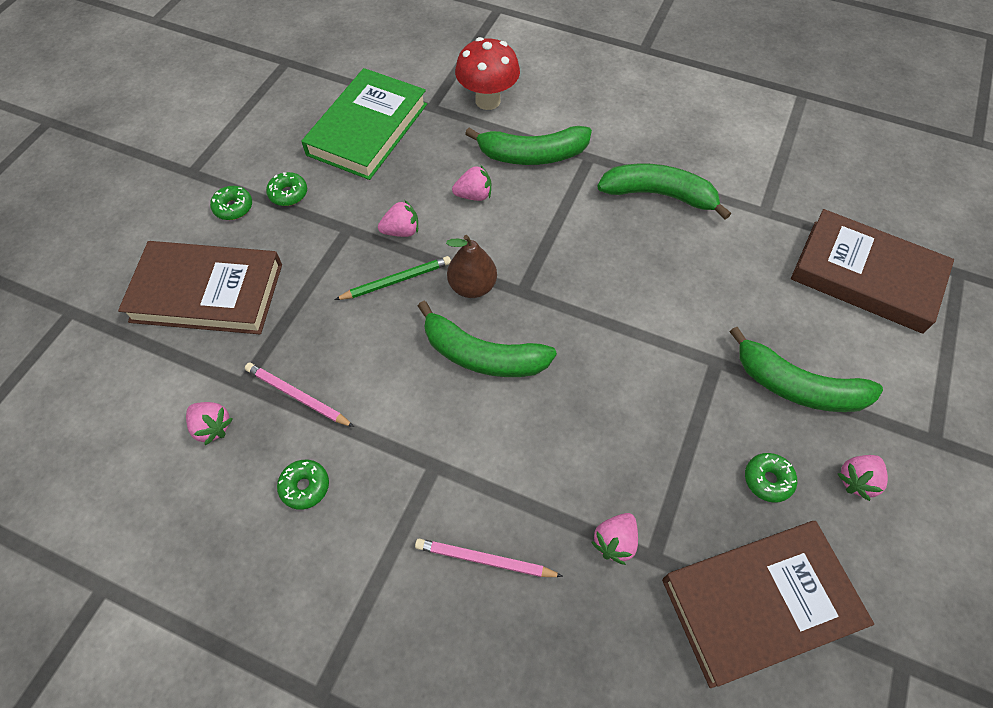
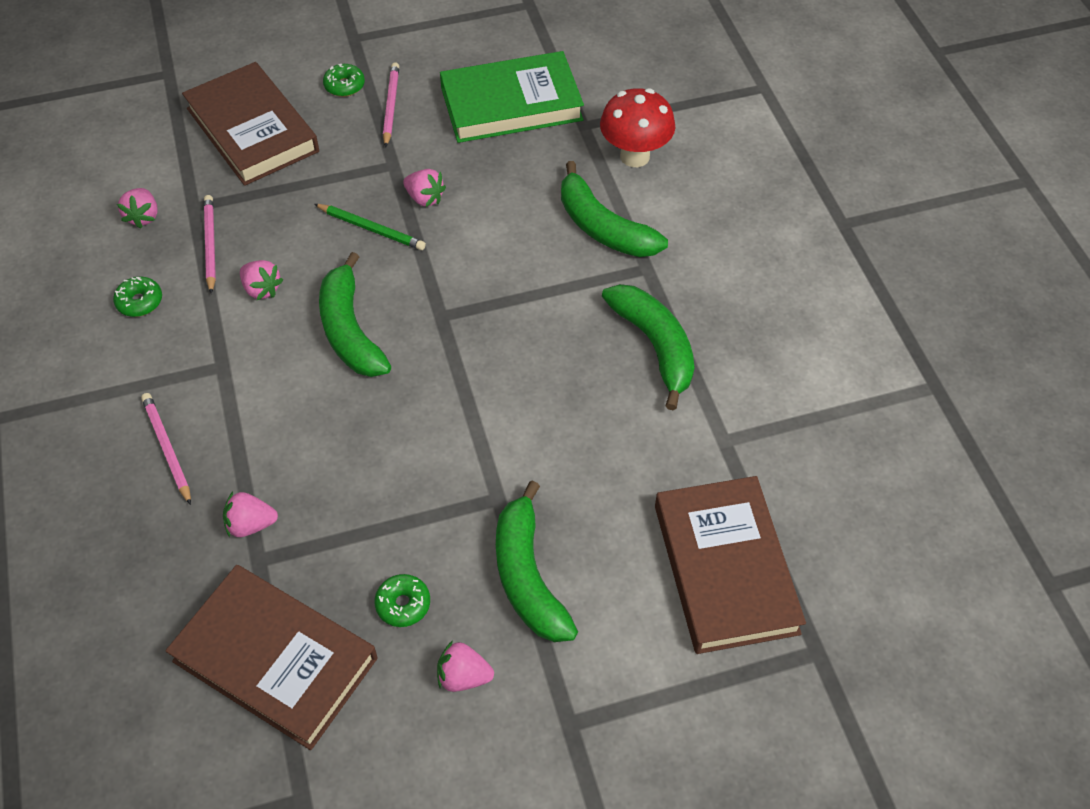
camera: 50 degrees right, 5 degrees down
green donut [266,172,307,206] -> pink pencil [383,62,399,148]
brown pear [446,235,497,298] -> none
pink strawberry [452,165,491,201] -> pink strawberry moved to [240,260,283,300]

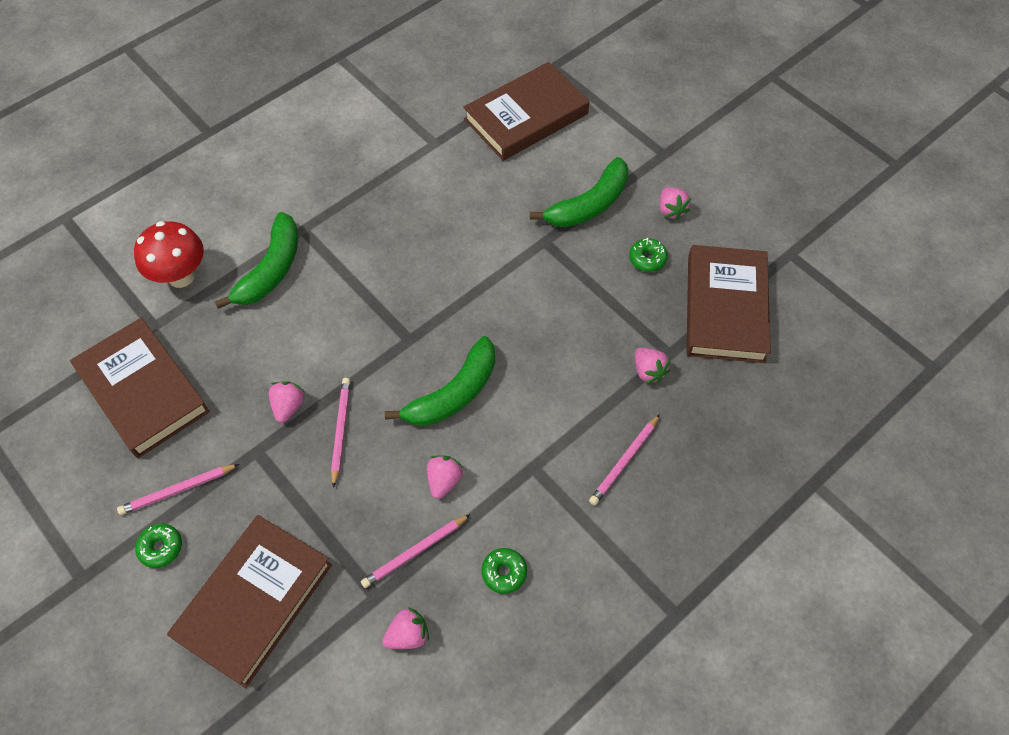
camera: 115 degrees left, 5 degrees up
green pencil [314,204,426,250] -> pink pencil [331,378,351,488]
green book [440,51,584,143] -> brown book [70,317,210,458]
green banana [602,284,695,410] -> none

